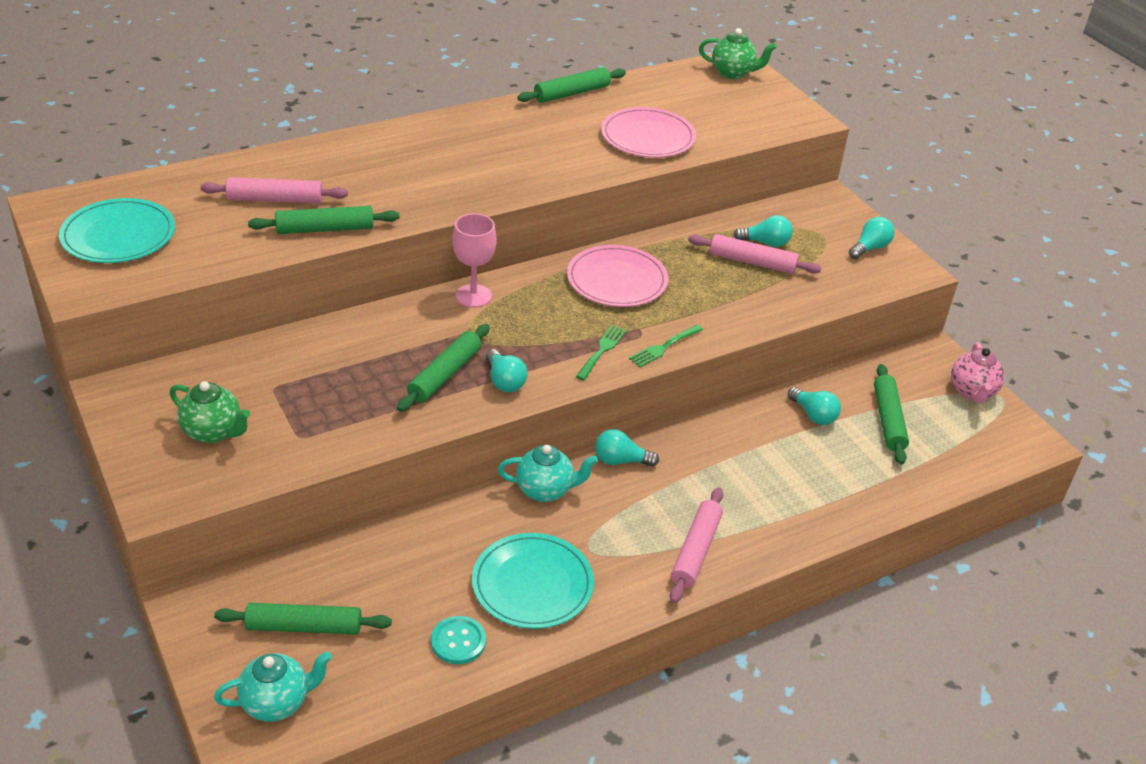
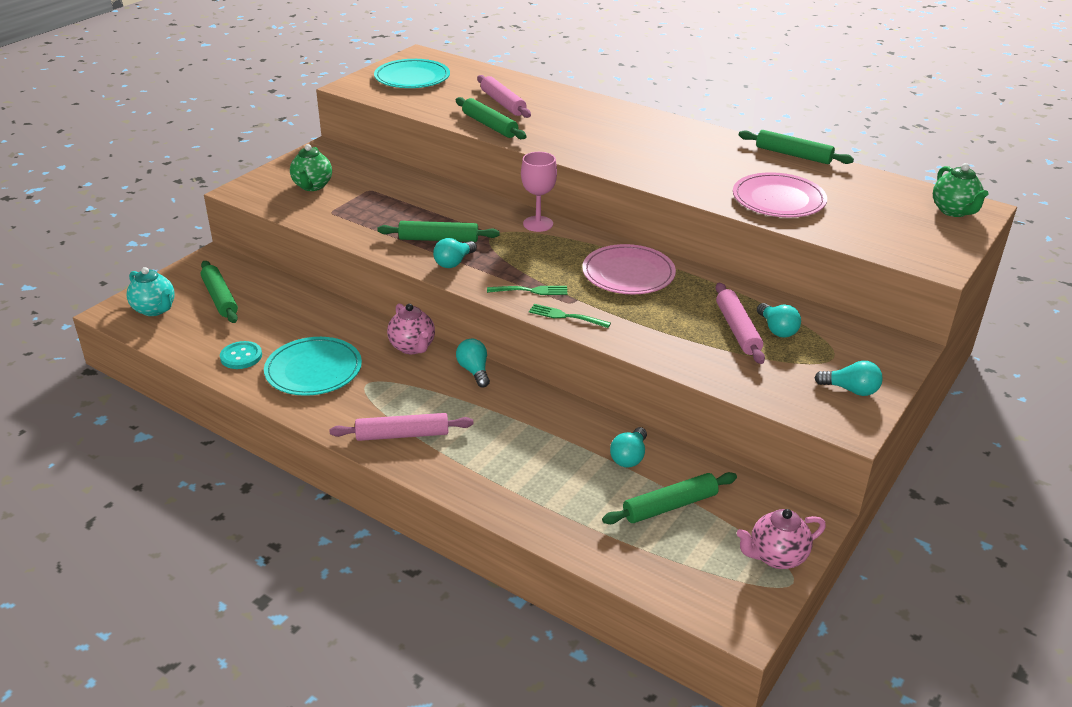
camera: 65 degrees right, 5 degrees down
turquoise teapot [498,445,598,502] -> pink teapot [387,303,435,354]

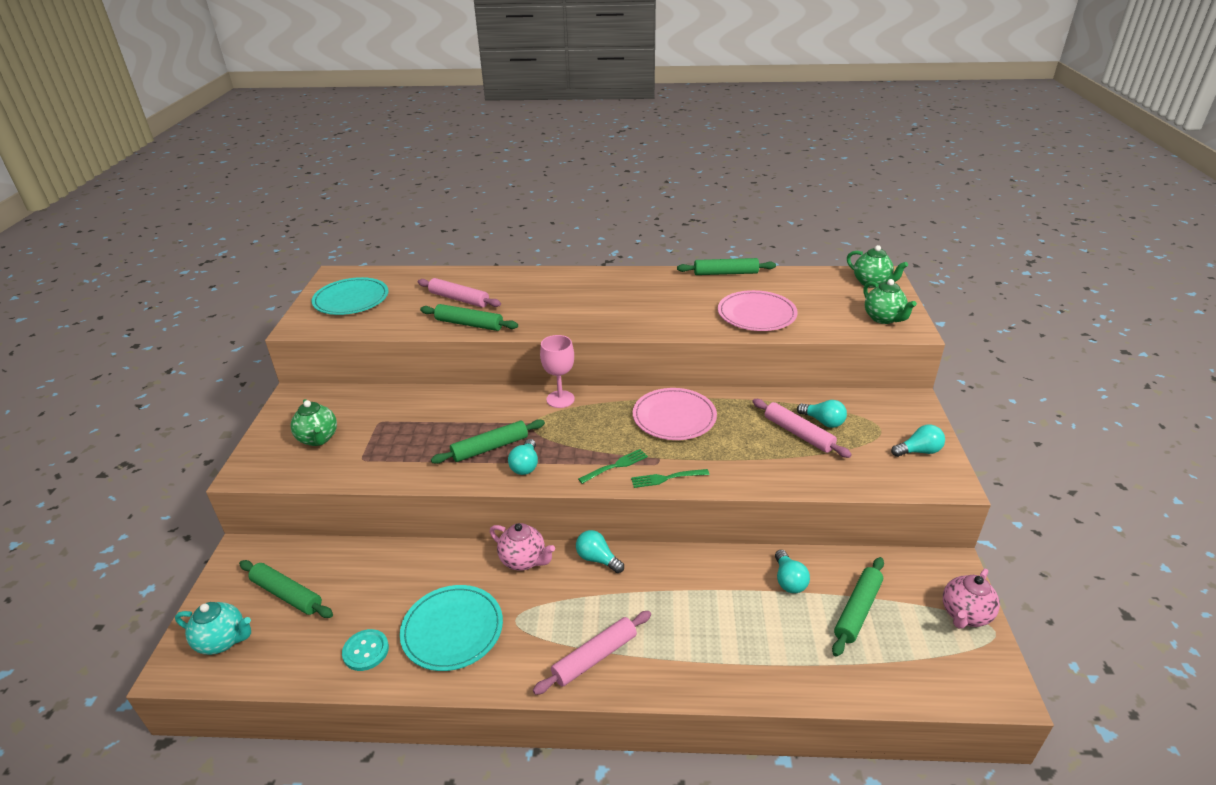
camera: 30 degrees left, 0 degrees up
none -> green teapot [863,279,917,324]

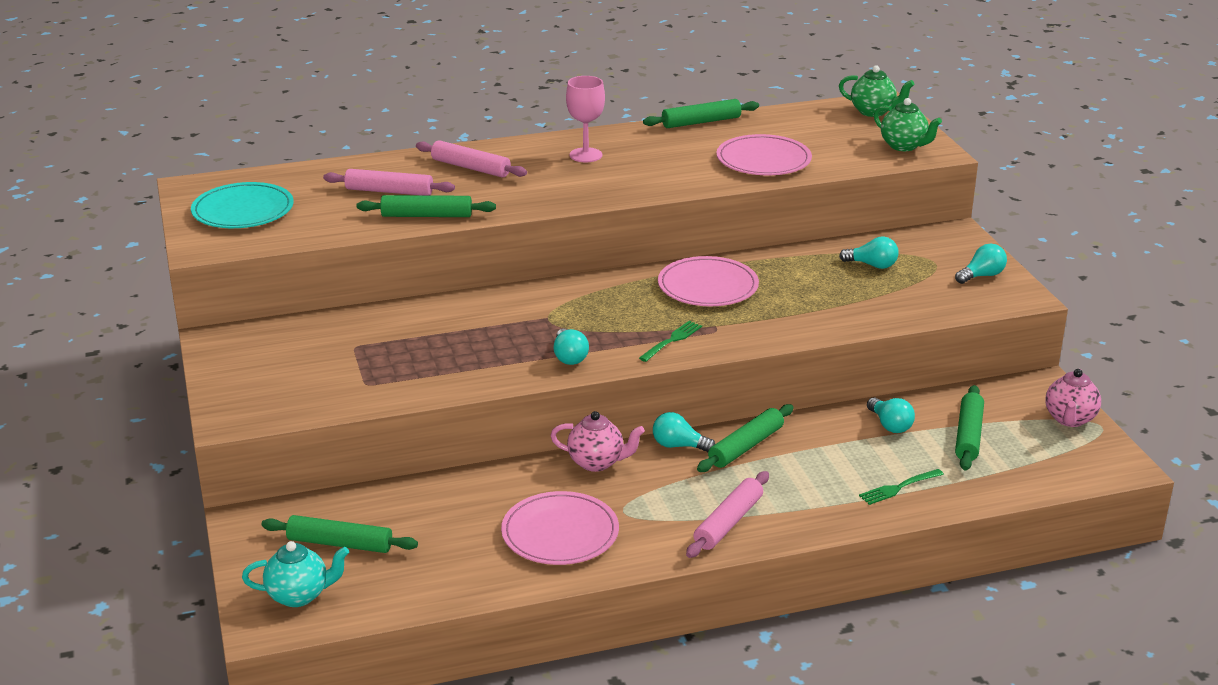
camera: 20 degrees left, 5 degrees down
green teapot [290,399,337,446] -> none
turquoise button [342,629,389,671] -> none
turquoise plate [400,585,503,671] -> pink plate [501,491,619,565]
green rolling pin [431,419,545,464] -> green rolling pin moved to [697,404,794,472]
pink goblet [540,335,575,408] -> pink goblet moved to [566,76,605,162]
green fork [631,469,709,488] -> green fork moved to [859,469,944,505]
pink rolling pin [752,399,852,458] -> pink rolling pin moved to [416,140,527,177]

